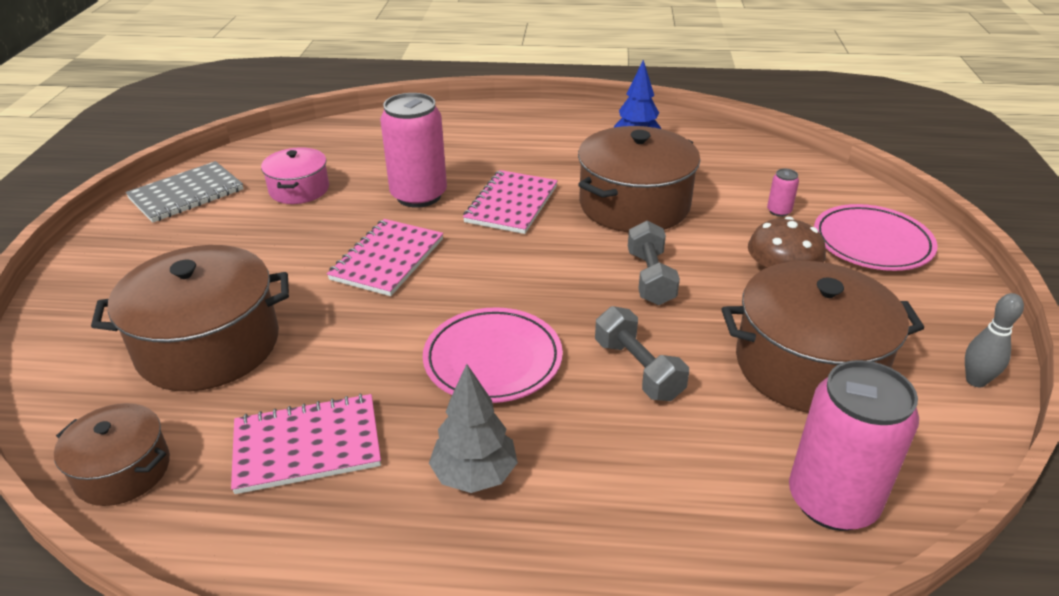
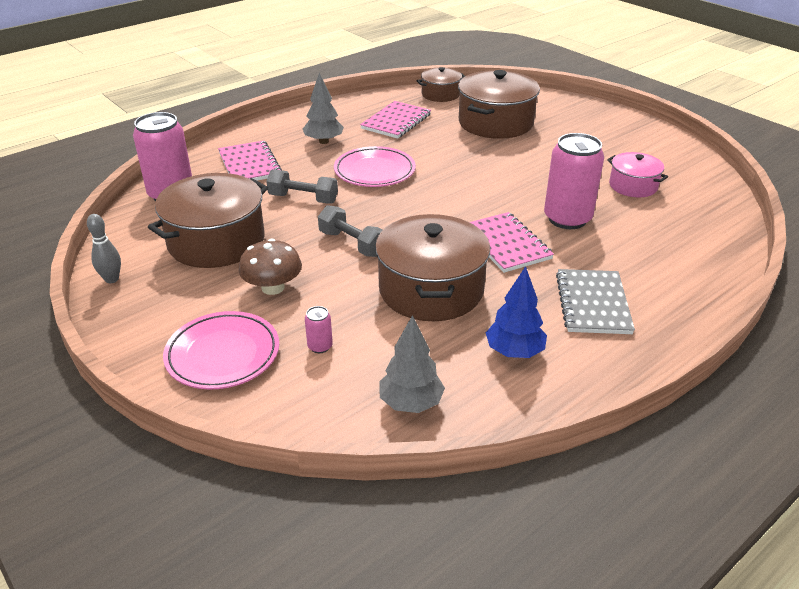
camera: 135 degrees right, 0 degrees up
grey notebook [126,161,243,223] -> grey notebook moved to [556,269,635,334]
pink notebook [327,219,443,296] -> pink notebook moved to [218,140,282,181]
none -> grey tree [380,315,445,413]

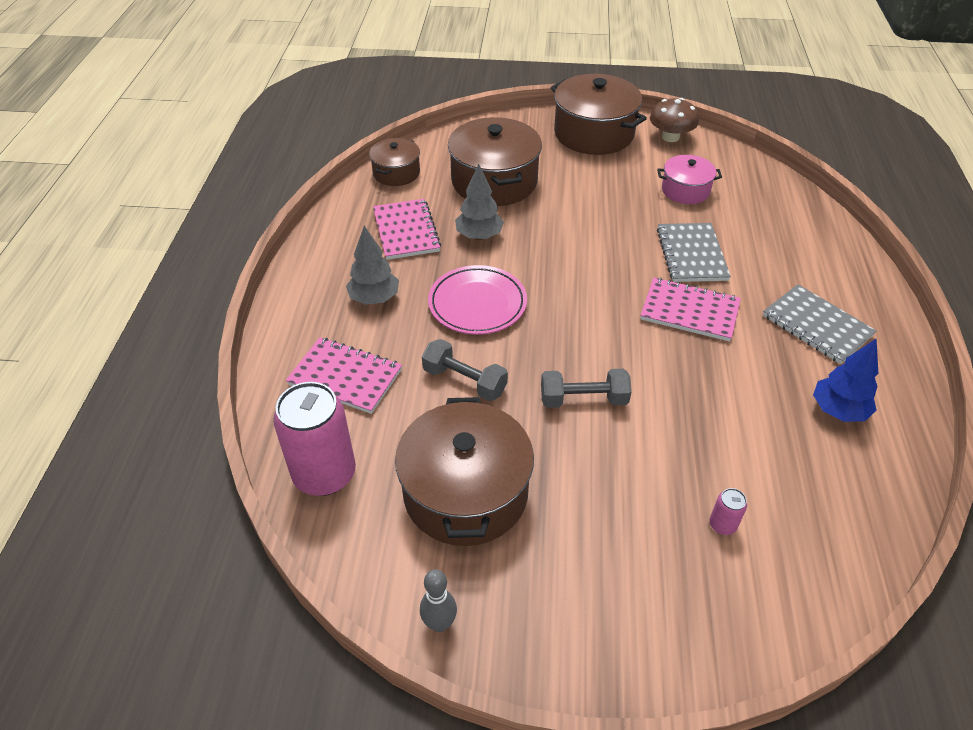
camera: 45 degrees left, 10 degrees up
pink plate [163,311,279,389] -> none
brown mushroom [239,239,302,295] -> brown mushroom moved to [650,98,699,142]
grey dumbbell [266,169,338,204] -> grey dumbbell turned 60 degrees clockwise [422,339,508,401]
brown pot [375,214,490,321] -> brown pot moved to [551,74,647,155]
grey tree [380,315,445,413] -> grey tree moved to [455,164,504,240]
pink can [544,133,604,229] -> grey notebook [657,223,731,282]

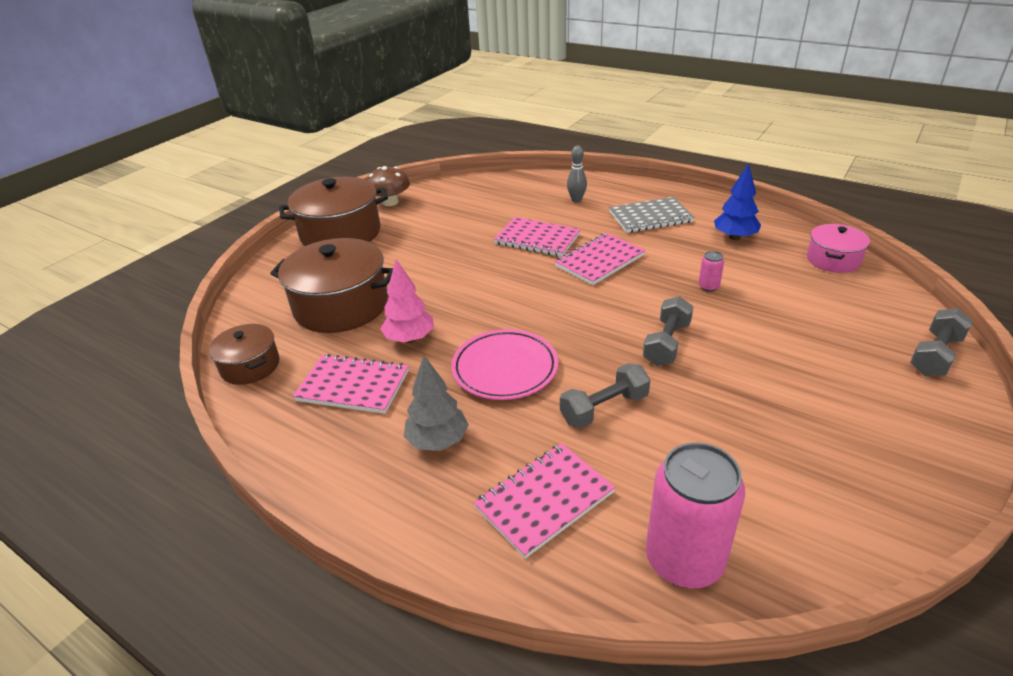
camera: 60 degrees left, 10 degrees down
brown pot [395,397,534,546] -> none
grey bowling pin [420,569,457,632] -> grey bowling pin moved to [567,146,587,203]
grey tree [455,164,504,240] -> pink tree [380,259,434,343]
pink pot [657,155,722,204] -> pink pot moved to [807,224,870,273]
grey notebook [657,223,731,282] -> pink notebook [494,217,581,257]
pink can [709,488,747,535] -> pink can moved to [698,251,724,292]
none -> grey dumbbell [910,308,973,376]

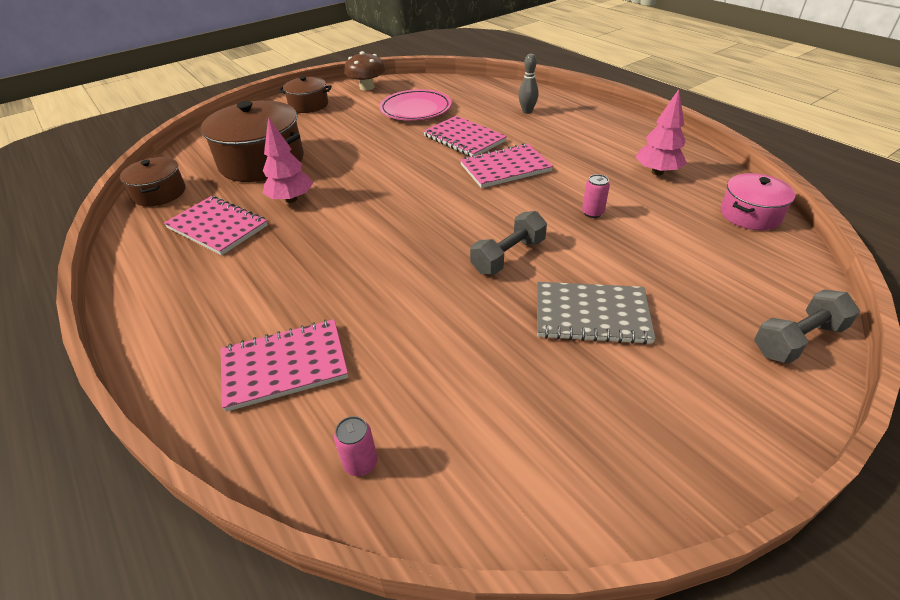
camera: 20 degrees right, 5 degrees up
brown pot [279,177,388,246] -> brown pot [279,76,332,113], size x0.55
grey tree [404,356,469,451] -> none
pink plate [451,329,558,400] -> pink plate moved to [379,89,451,121]
grey dumbbell [560,363,650,428] -> none
grey notebook [609,197,695,233] -> grey notebook moved to [537,282,656,344]
pink can [646,443,745,588] -> pink can [334,416,377,476], size x0.42
blue tree [714,163,761,240] -> pink tree [636,89,687,175]

